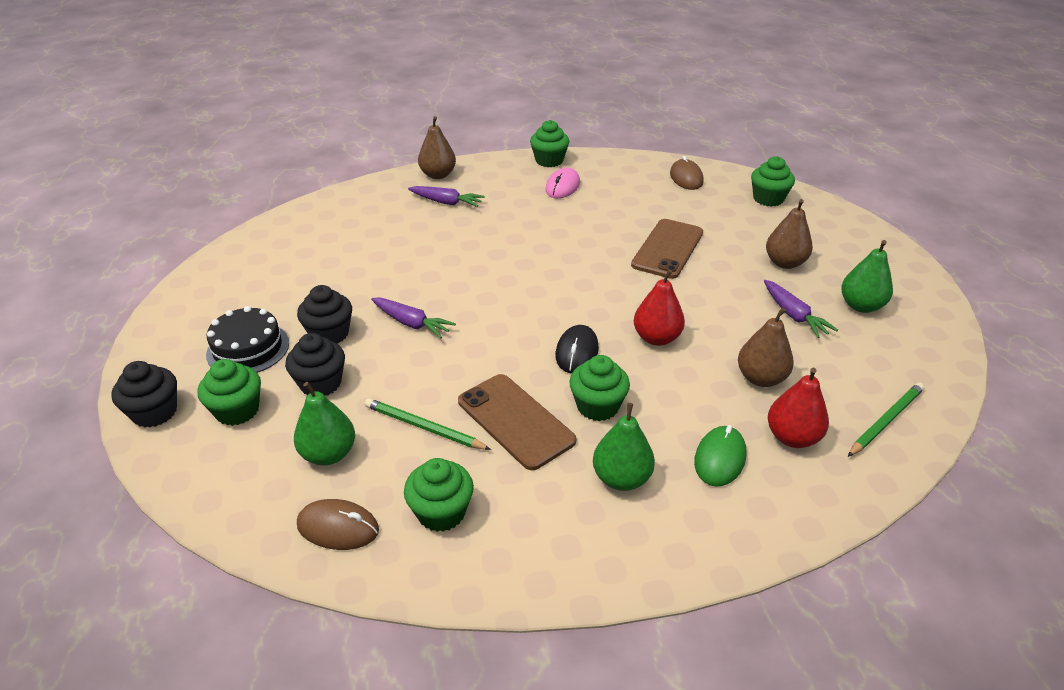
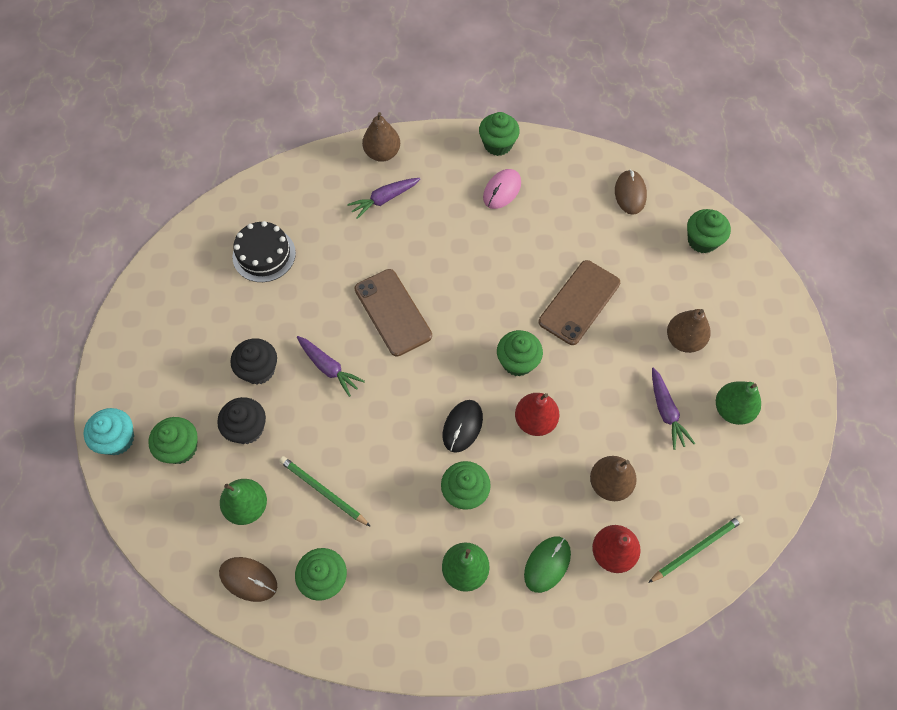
camera: 10 degrees right, 25 degrees up
black cupcake [111,361,177,428] -> turquoise cupcake [84,408,134,455]
black cake [206,306,289,373] -> black cake moved to [232,221,296,282]
purple carrot [408,186,485,207] -> purple carrot turned 120 degrees clockwise [347,178,420,219]
brown phone [458,374,576,470] -> brown phone moved to [355,269,432,357]
none -> green cupcake [497,330,543,376]

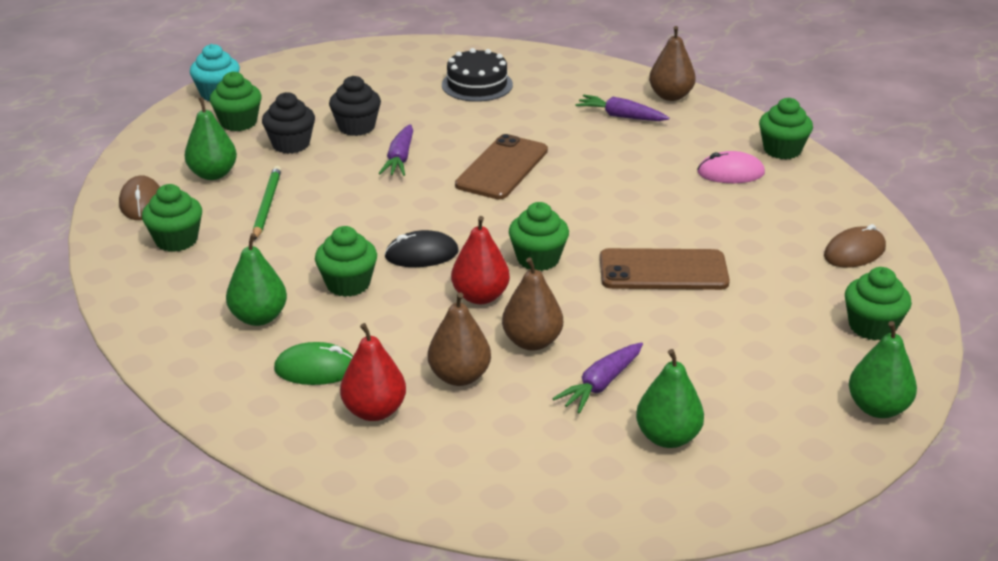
camera: 55 degrees right, 30 degrees down
green pencil [648,515,744,583] -> none
brown pear [667,309,711,353] -> brown pear moved to [502,257,563,351]
none -> green pear [849,321,917,418]

